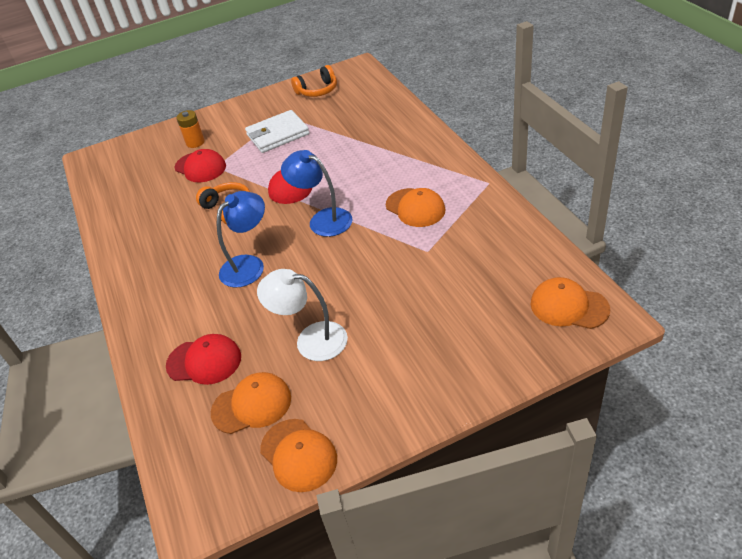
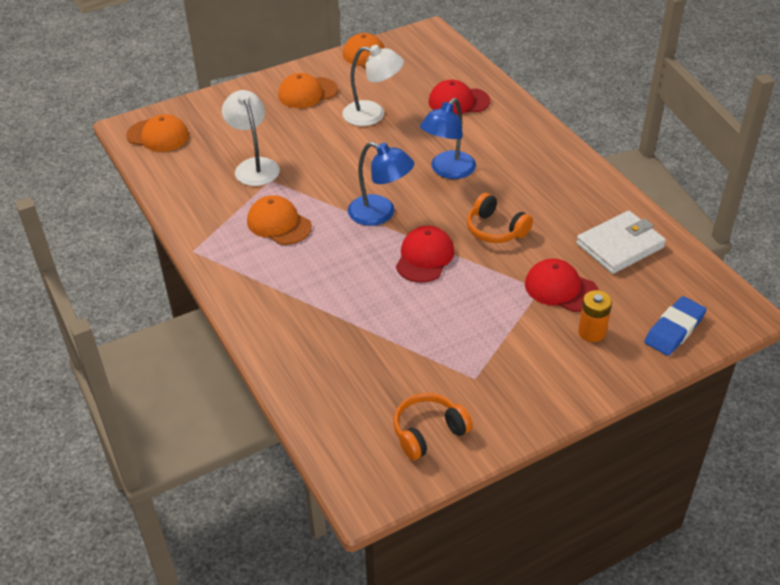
camera: 170 degrees right, 0 degrees up
orange cap [211,372,291,434] -> orange cap moved to [278,73,338,108]
white wallet [245,110,309,153] -> white wallet moved to [576,211,666,274]
none -> white lamp [222,90,280,186]
none -> blue eraser [644,296,707,356]

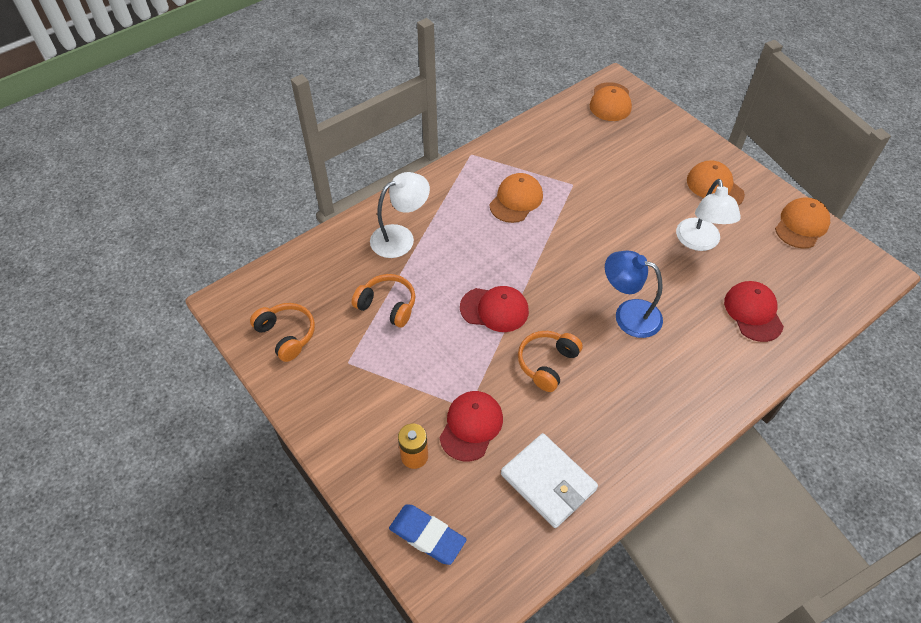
camera: 80 degrees right, 10 degrees up
white lamp [222,90,280,186] -> white lamp moved to [370,172,430,258]
blue lamp [348,142,414,226] -> none
none -> orange headphones [352,274,415,327]

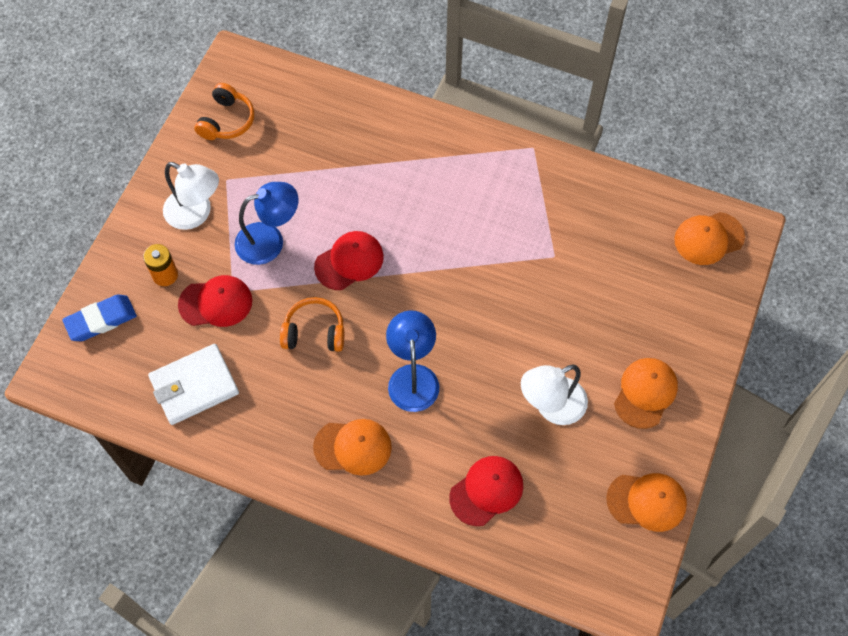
camera: 60 degrees right, 10 degrees up
orange headphones [352,274,415,327] -> none
white lamp [370,172,430,258] -> white lamp moved to [163,162,219,230]
blue eraser [389,504,467,565] -> blue eraser turned 60 degrees clockwise [62,295,137,341]
red cap [460,286,529,332] -> red cap turned 105 degrees counterclockwise [314,231,384,290]
orange cap [490,173,543,223] -> orange cap moved to [313,419,392,476]
white wallet [501,433,598,528] -> white wallet turned 45 degrees clockwise [148,344,239,425]
none -> blue lamp [235,182,298,265]

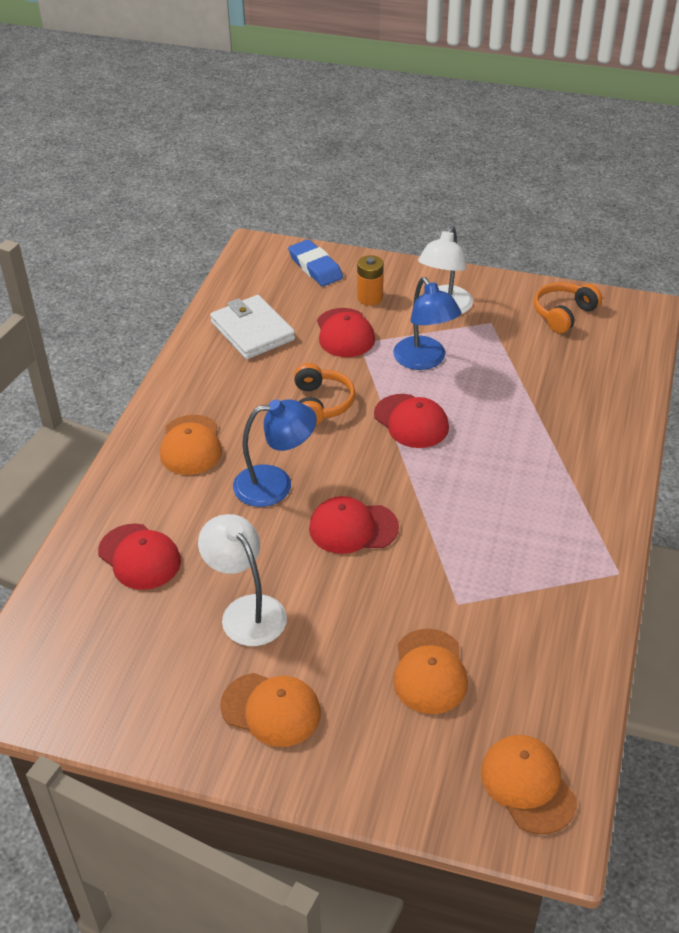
camera: 85 degrees right, 20 degrees down
orange headphones [194,83,254,140] -> orange headphones turned 120 degrees clockwise [534,282,602,333]
orange cap [606,473,687,532] -> orange cap moved to [393,629,468,714]
none -> red cap [309,496,399,554]

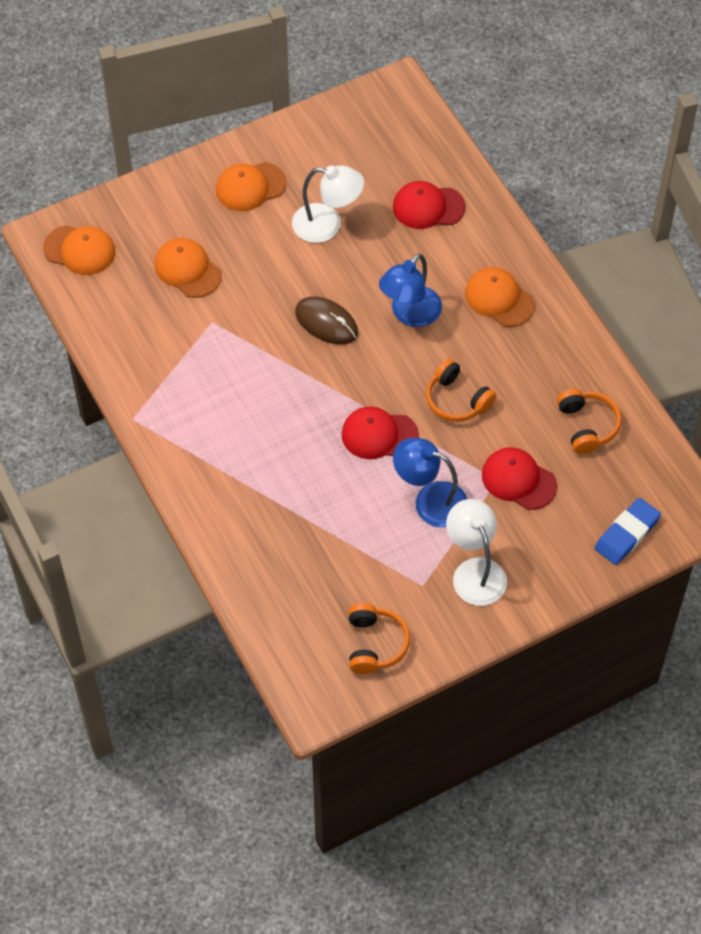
camera: 135 degrees right, 15 degrees up
white wallet [210,295,295,359] -> orange headphones [557,389,622,454]
blue eraser [288,239,343,286] -> blue eraser turned 60 degrees counterclockwise [594,498,661,565]
red cap [309,496,399,554] -> brown mouse [295,296,358,344]
orange battery [357,255,384,305] -> none

